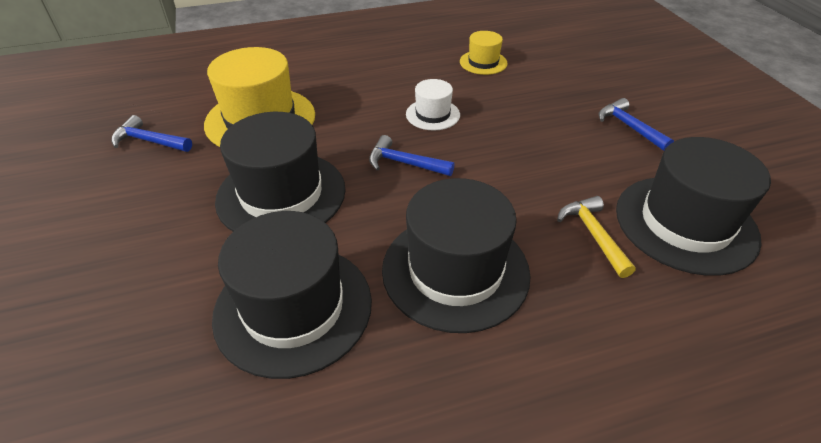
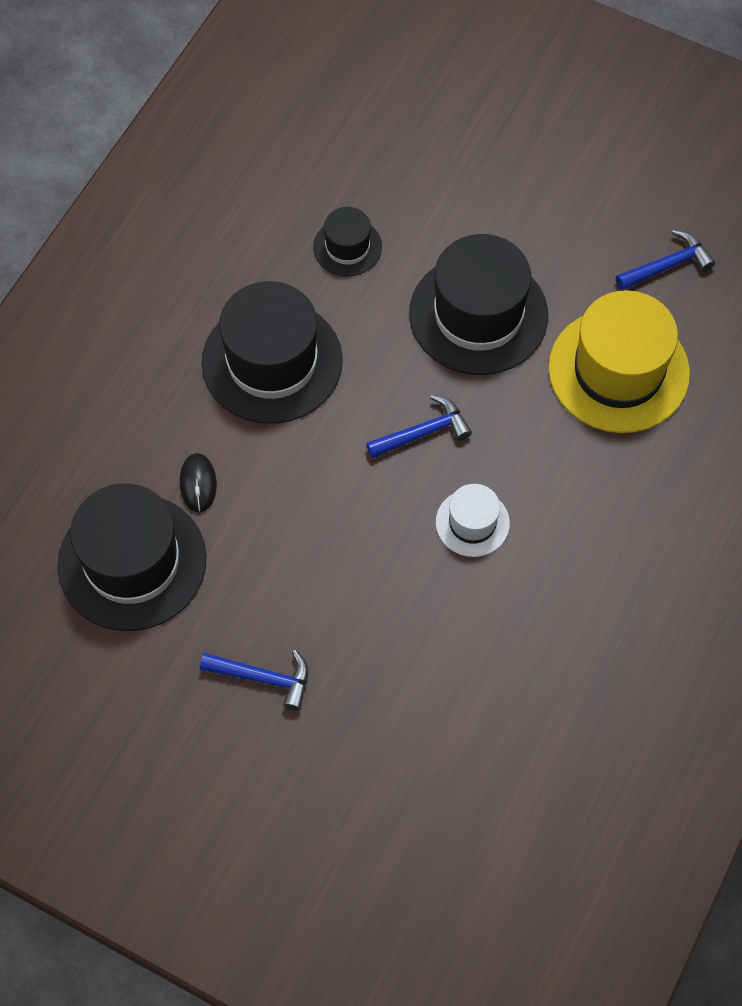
camera: 135 degrees right, 20 degrees up
black hat [212,211,372,379] -> black hat [313,207,382,276], size x0.51
yellow hat [460,31,508,75] -> none
yellow hammer [557,196,636,278] -> black mouse [180,453,217,512]

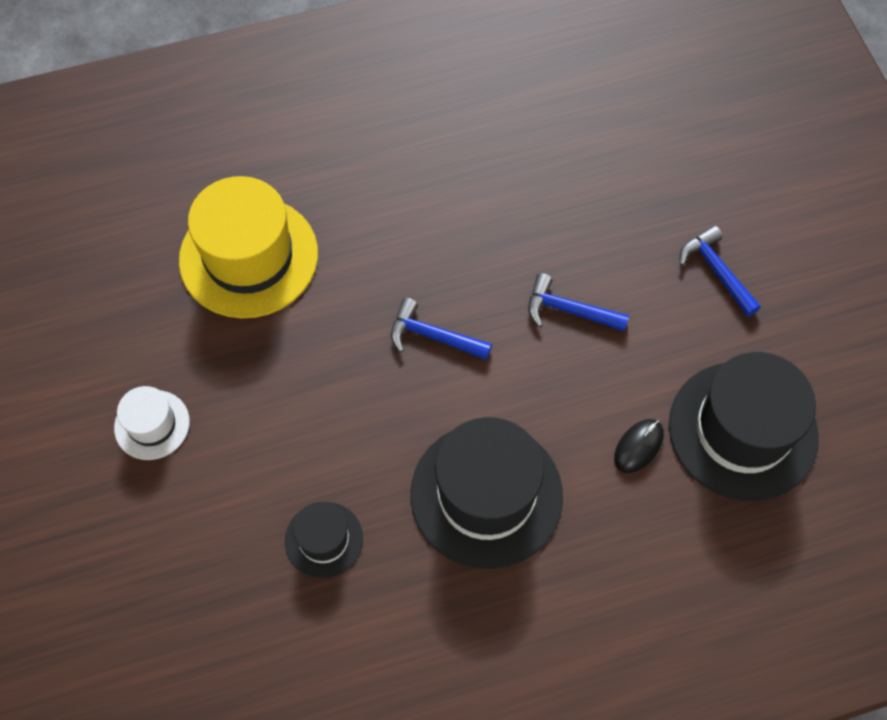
camera: 135 degrees left, 0 degrees up
black hat [409,234,548,375] -> none
white hat [436,484,510,557] -> white hat moved to [114,386,190,460]
blue hammer [616,230,715,291] -> blue hammer moved to [528,273,630,332]

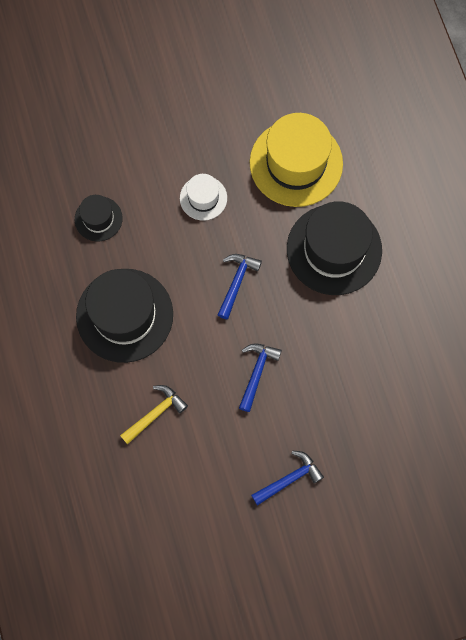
camera: 90 degrees right, 10 degrees up
white hat [114,386,190,460] -> white hat moved to [180,174,227,221]
black mouse [614,419,664,473] -> yellow hammer [120,385,188,444]
black hat [669,352,819,501] -> black hat moved to [287,201,382,295]

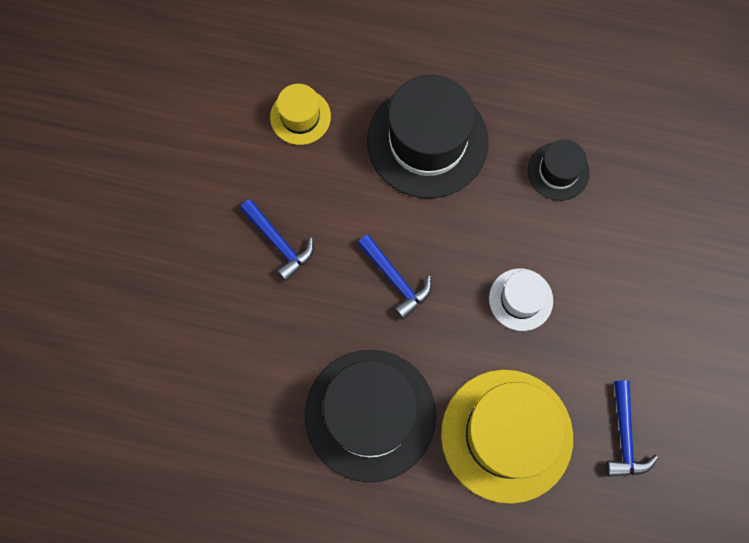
camera: 120 degrees right, 0 degrees up
yellow hammer [120,385,188,444] -> yellow hat [270,84,331,145]
blue hammer [251,451,324,506] -> blue hammer moved to [606,380,658,477]

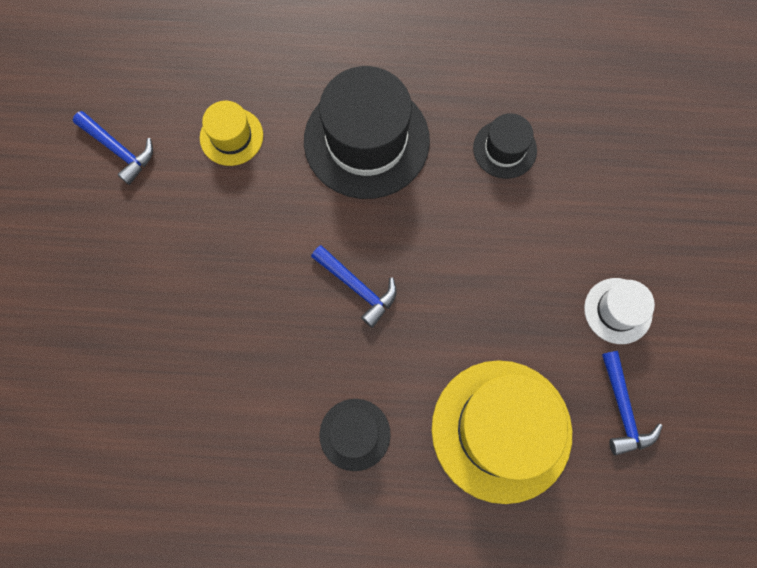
camera: 10 degrees left, 0 degrees up
blue hammer [240,199,314,281] -> blue hammer moved to [73,111,153,185]
black hat [305,350,436,482] -> black hat [319,399,391,471], size x0.51
white hat [489,268,553,331] -> white hat moved to [584,278,655,344]

